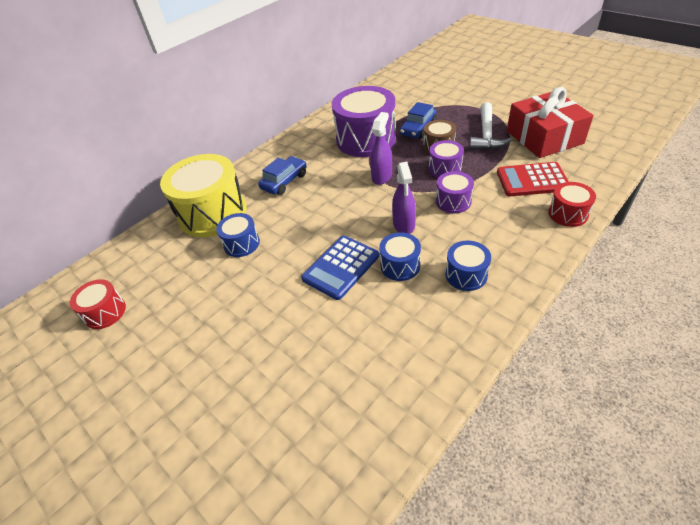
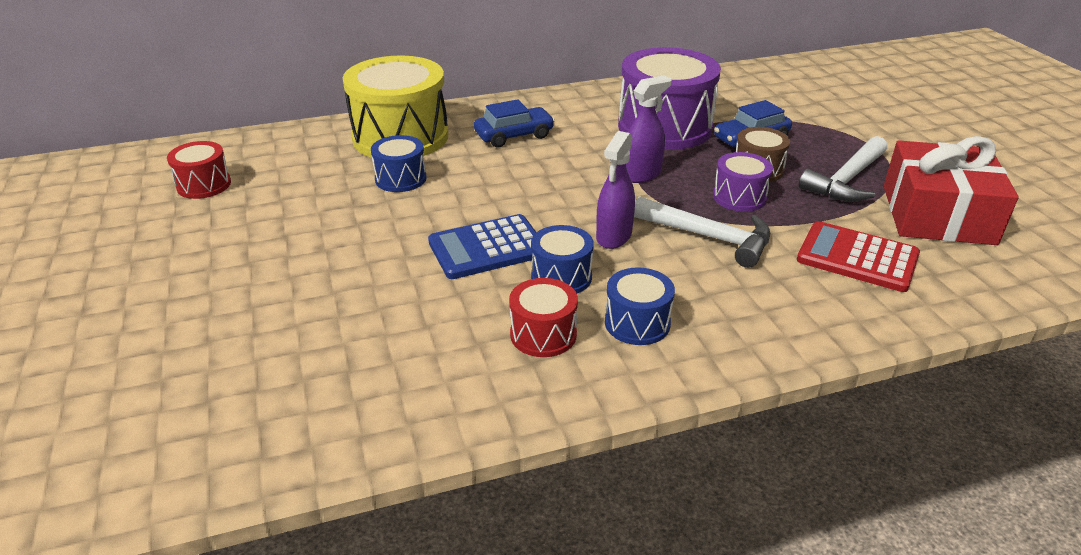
camera: 25 degrees right, 10 degrees down
purple drum [436,171,474,213] -> white hammer [634,196,770,268]
red drum [548,182,596,227] -> red drum moved to [509,278,578,357]

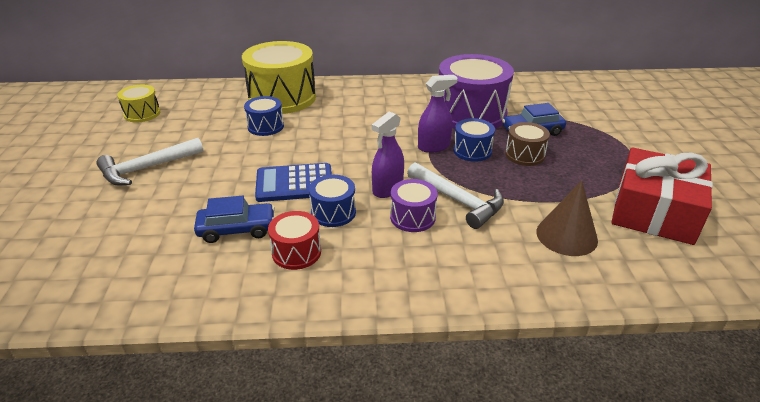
camera: 15 degrees right, 0 degrees up
red drum [167,141,231,199] -> yellow drum [117,85,160,122]
blue car [474,99,555,147] -> blue car moved to [194,196,275,243]
blue drum [605,267,675,345] -> blue drum moved to [453,118,495,162]
purple drum [713,152,773,212] -> purple drum moved to [390,179,438,232]
red calculator [797,221,920,292] -> brown cone [536,180,598,256]
white hammer [799,136,887,201] -> white hammer moved to [96,138,203,185]

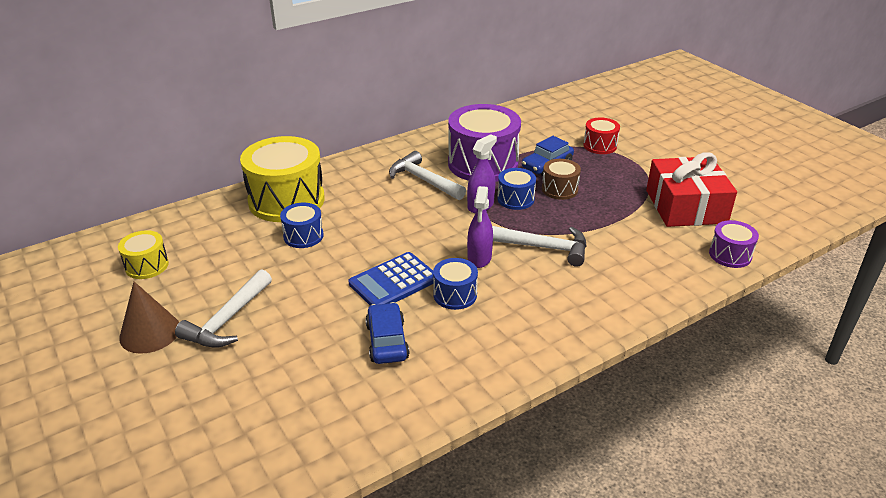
camera: 30 degrees left, 0 degrees up
blue car [194,196,275,243] -> blue car turned 60 degrees counterclockwise [365,302,409,364]
red drum [268,211,321,270] -> red drum moved to [583,117,620,154]
purple drum [390,179,438,232] -> purple drum moved to [709,220,759,268]
brown cone [536,180,598,256] -> brown cone moved to [119,282,179,354]
none -> white hammer [389,151,466,200]

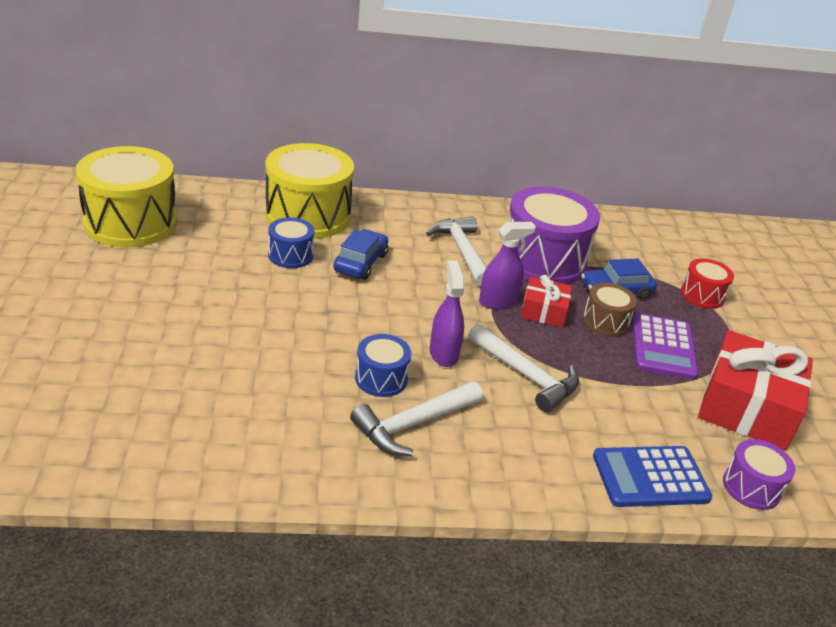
camera: 25 degrees right, 0 degrees up
yellow drum [118,230,169,279] -> yellow drum [75,146,177,247], size x2.03
brown cone [119,282,179,354] -> none
white hammer [175,269,272,348] -> white hammer moved to [350,381,483,456]
blue calculator [349,252,434,306] -> blue calculator moved to [593,446,712,507]
blue car [365,302,409,364] -> blue car moved to [334,229,388,280]
purple spray bottle [467,186,493,268] -> purple spray bottle turned 135 degrees clockwise [430,261,464,367]
blue drum [497,168,536,210] -> red gift [521,275,572,328]
none -> purple calculator [632,313,699,380]

